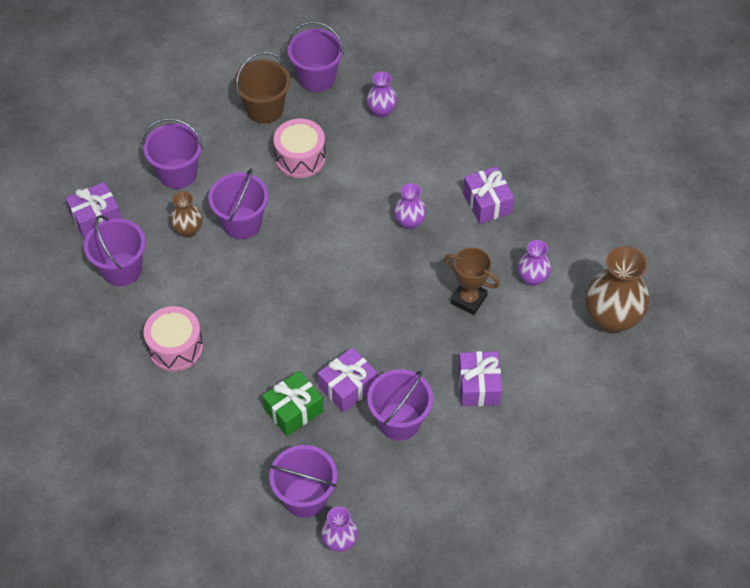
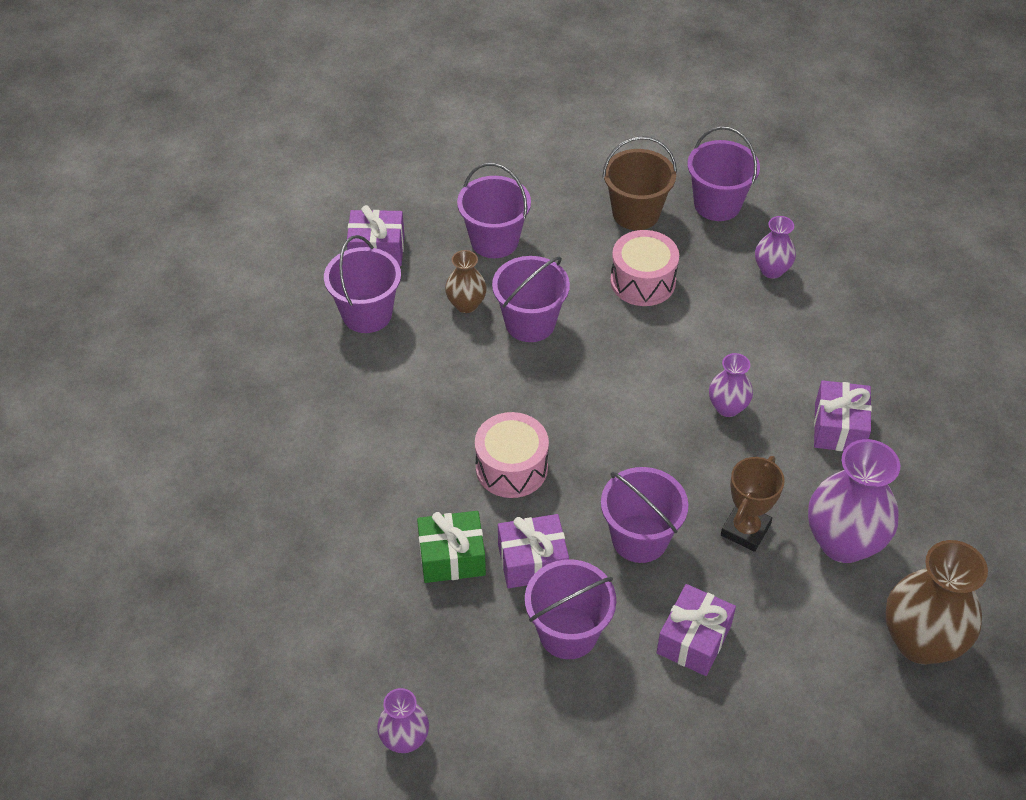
camera: 30 degrees right, 5 degrees down
pink drum [143,306,203,371] -> pink drum moved to [475,412,549,498]
purple bucket [269,445,337,518] -> purple bucket moved to [601,467,688,563]
brown trophy [444,247,500,315] -> brown trophy turned 60 degrees clockwise [721,456,785,552]
purple vase [518,240,551,286] -> purple vase [808,439,900,563], size x1.87

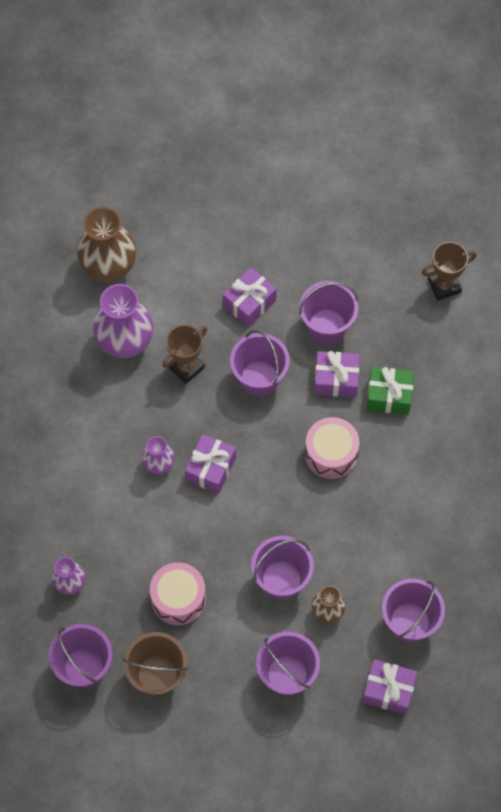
camera: 165 degrees left, 15 degrees up
purple vase [377,688,429,753] -> brown trophy [421,242,477,300]
purple gift [814,380,872,451] -> purple gift moved to [185,434,236,494]

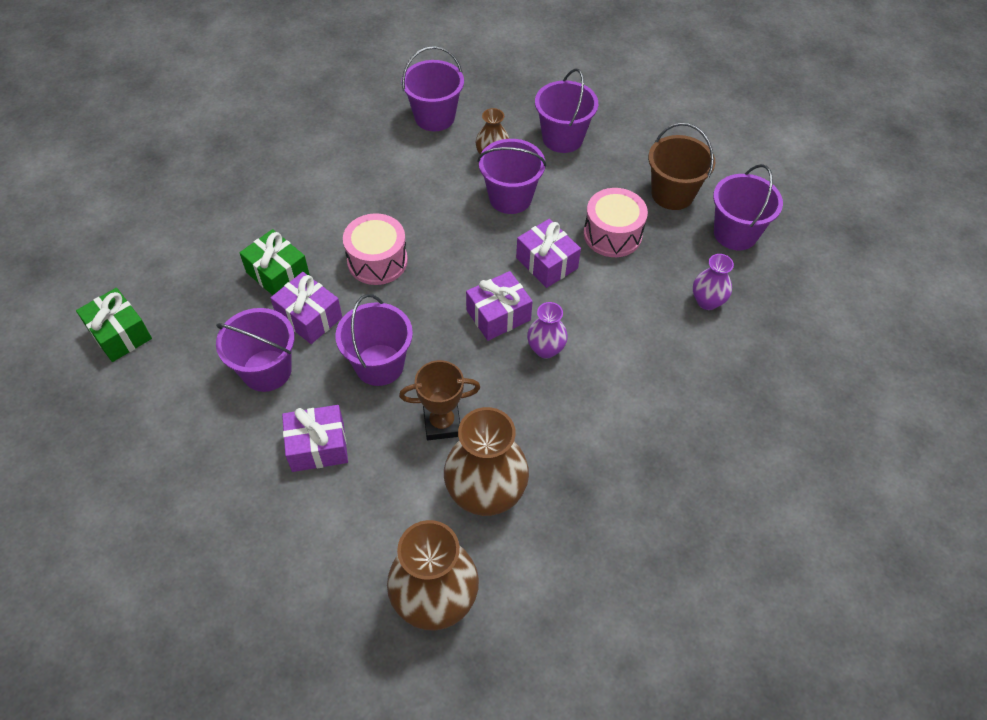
camera: 145 degrees left, 10 degrees down
purple vase [93,284,154,358] -> brown vase [444,407,529,516]
purple gift [362,659,418,715] -> purple gift moved to [516,219,581,288]
brown trophy [421,242,477,300] -> green gift [76,288,152,362]

